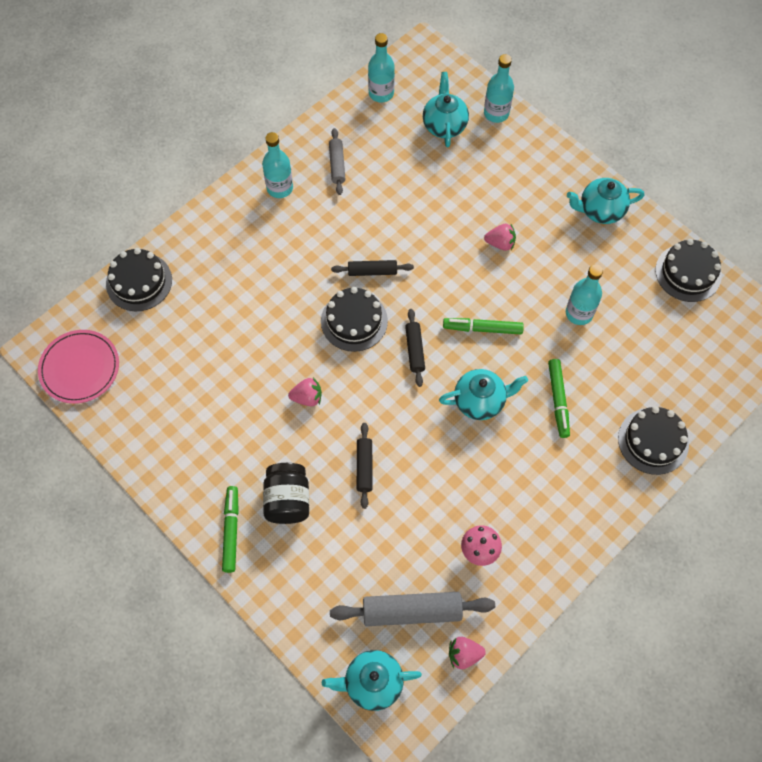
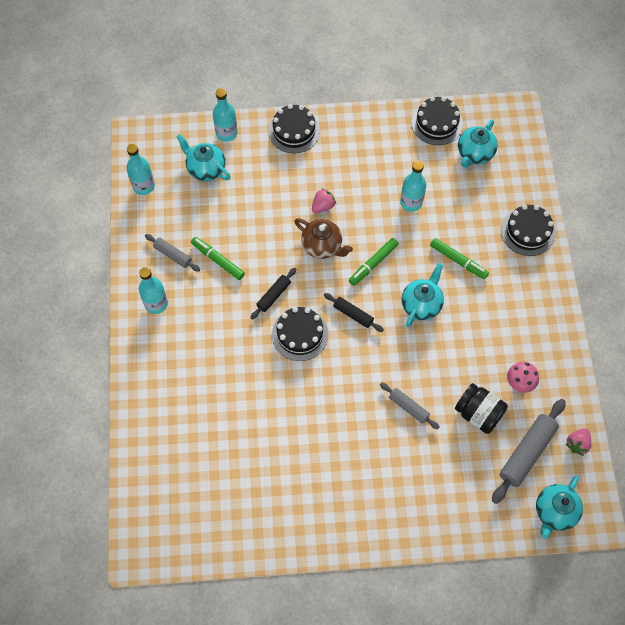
camera: 50 degrees left, 0 degrees up
pink plate [38,330,119,404] -> none
black cake [106,248,172,311] -> black cake moved to [268,104,320,153]
green marker [222,486,239,573] -> green marker moved to [191,237,245,280]
black jar [263,463,309,524] -> black jar moved to [455,383,508,434]
pink strawberry [288,378,322,406] -> none
black rolling pin [357,423,372,509] -> grey rolling pin [380,382,439,429]
turquoise teapot [567,178,645,224] -> turquoise teapot moved to [458,119,498,168]
none -> brown teapot [294,218,353,259]

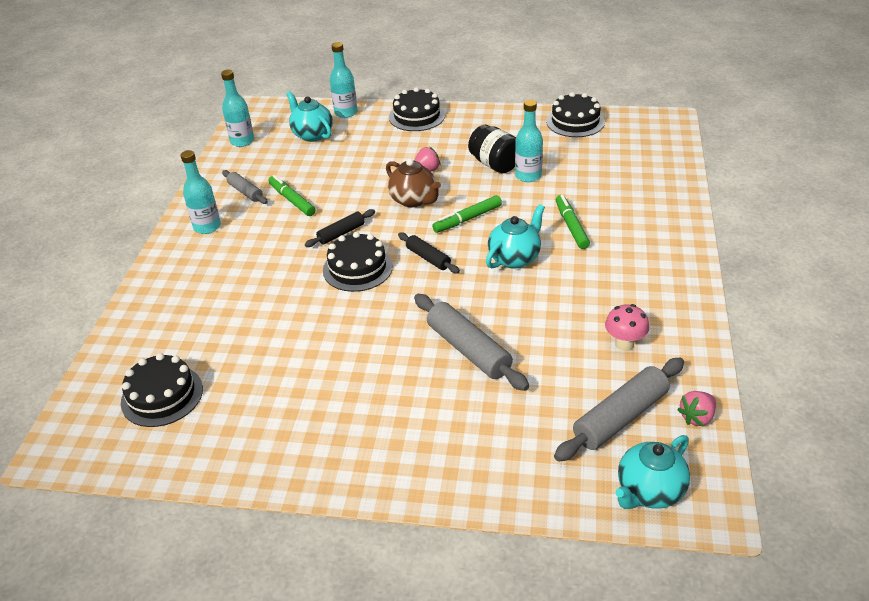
camera: 15 degrees right, 25 degrees down
grey rolling pin [380,382,439,429] -> grey rolling pin [414,294,529,391], size x1.74
green marker [430,238,489,279] -> green marker turned 150 degrees counterclockwise [556,195,590,249]
black jar [455,383,508,434] -> black jar moved to [468,125,516,173]
turquoise teapot [458,119,498,168] -> none
black cake [501,205,555,256] -> black cake moved to [121,353,203,427]

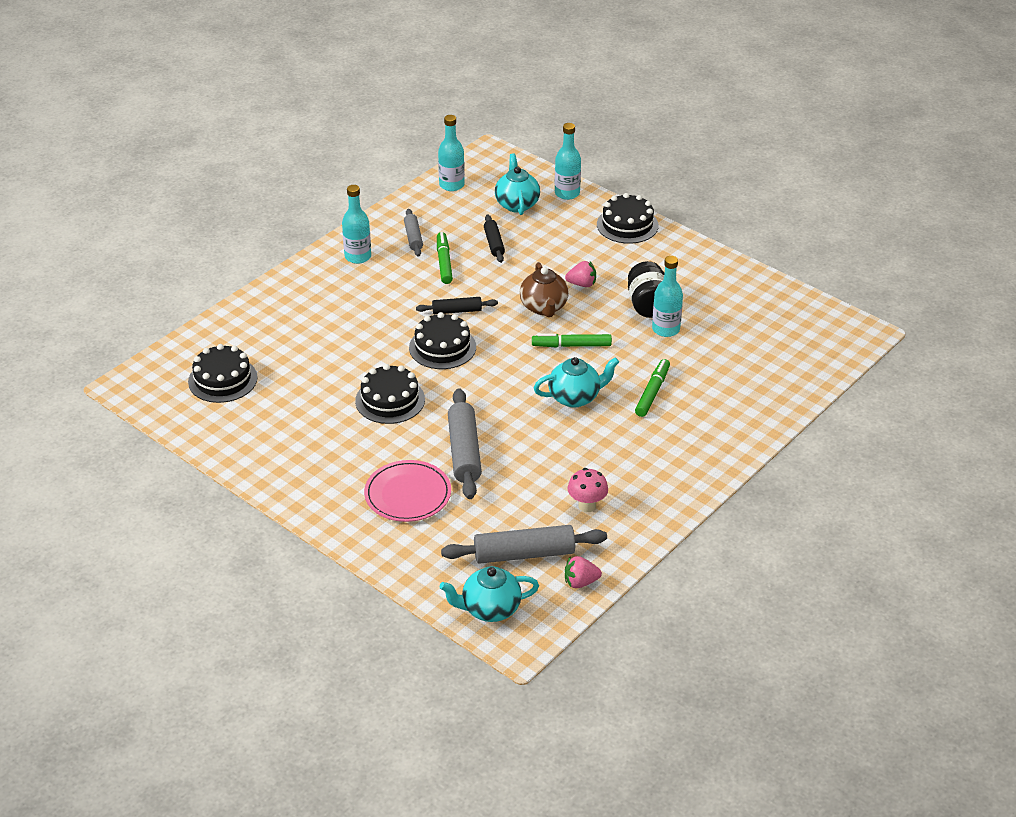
camera: 30 degrees right, 0 degrees up
black rolling pin [398,232,460,273] -> black rolling pin moved to [484,214,505,263]
black cake [546,92,605,137] -> black cake moved to [355,364,425,424]
none -> pink plate [364,460,451,522]

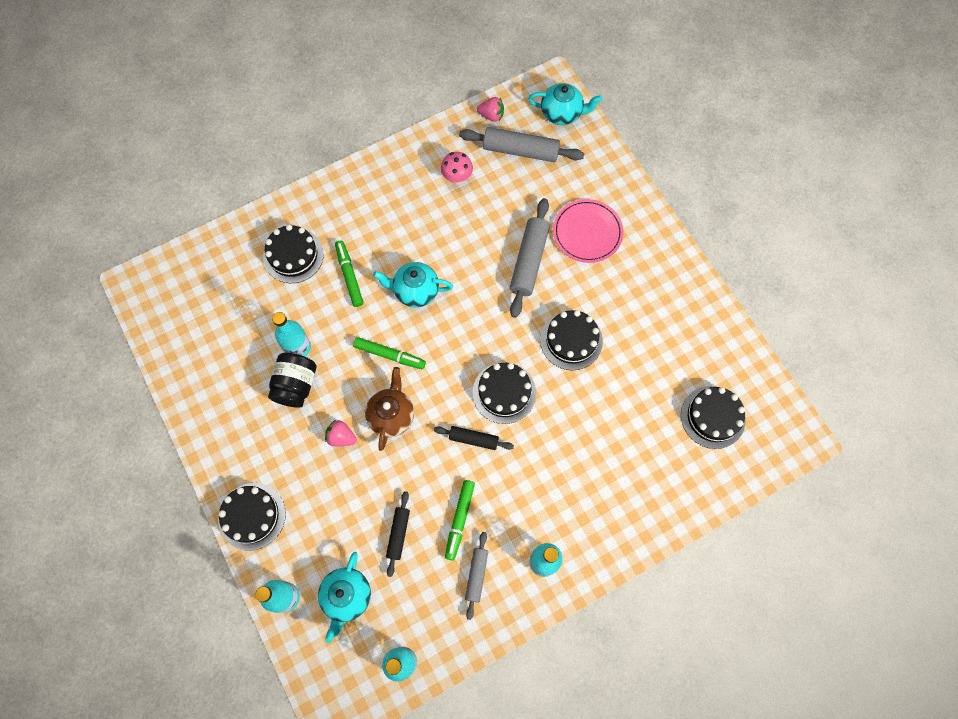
camera: 160 degrees left, 30 degrees up
green marker [635,359,670,417] -> green marker turned 120 degrees clockwise [335,240,363,307]
none -> black cake [263,225,324,283]

